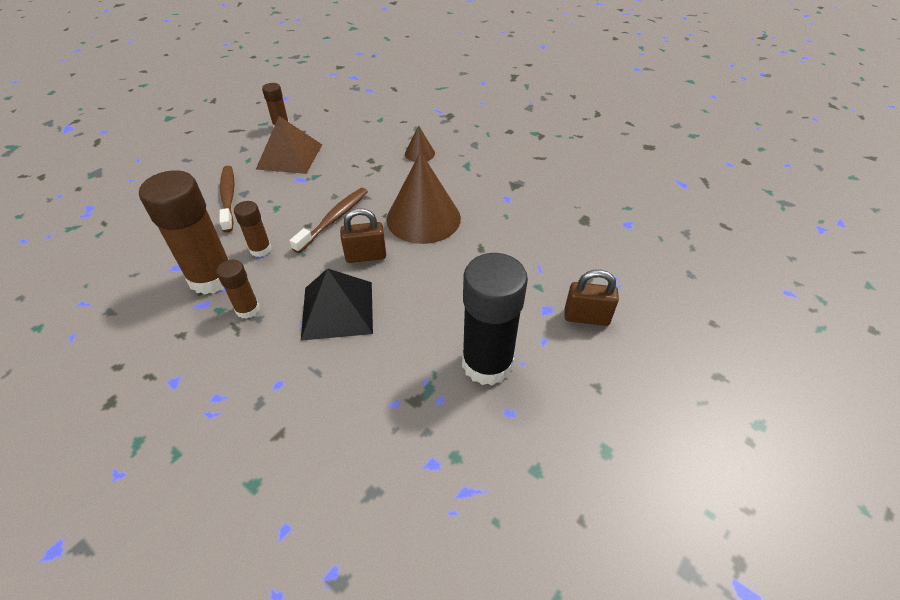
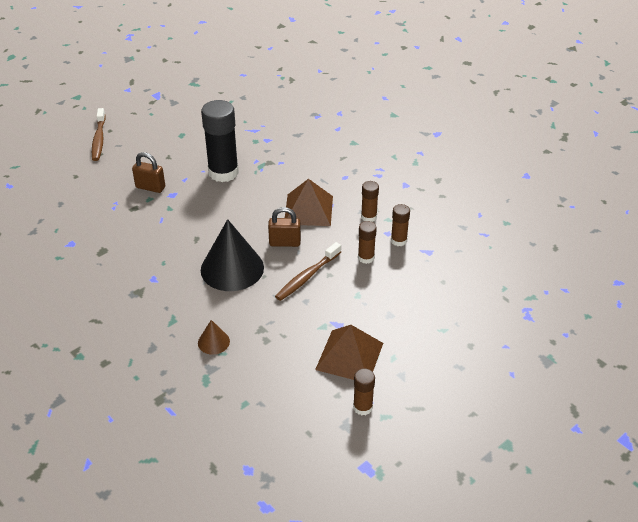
camera: 170 degrees left, 5 degrees down
brown glue stick [139,170,229,295] -> brown glue stick [391,204,410,246], size x0.50
brown toothbrush [219,166,235,232] -> brown toothbrush moved to [92,108,106,161]
black pyramid [301,268,373,341] -> brown pyramid [285,179,333,226]
brown cone [387,152,461,244] -> black cone [201,219,264,291]

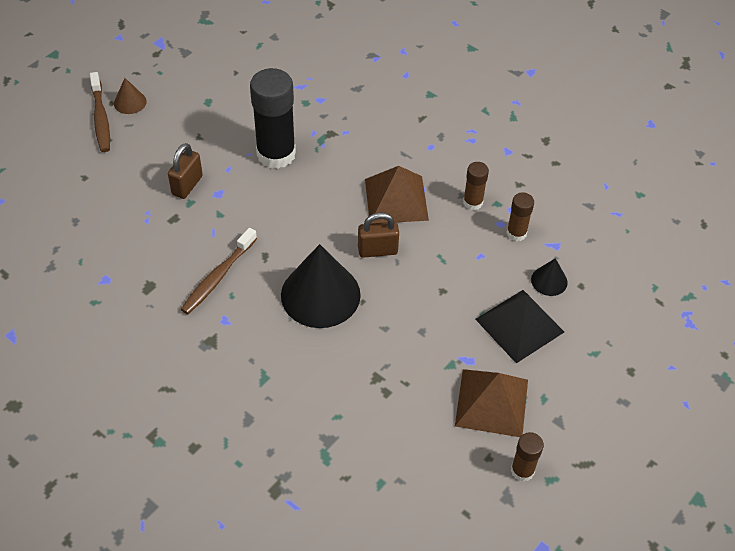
camera: 10 degrees left, 10 degrees up
brown padlock [132,152,165,193] -> brown padlock turned 75 degrees counterclockwise [168,143,203,199]
brown cone [198,320,230,355] -> brown cone moved to [114,78,147,114]
brown toothbrush [275,242,341,301] -> brown toothbrush moved to [181,228,257,314]
brown glue stick [358,221,377,264] -> none
none -> black pyramid [475,290,564,363]
none -> black cone [531,258,568,296]

